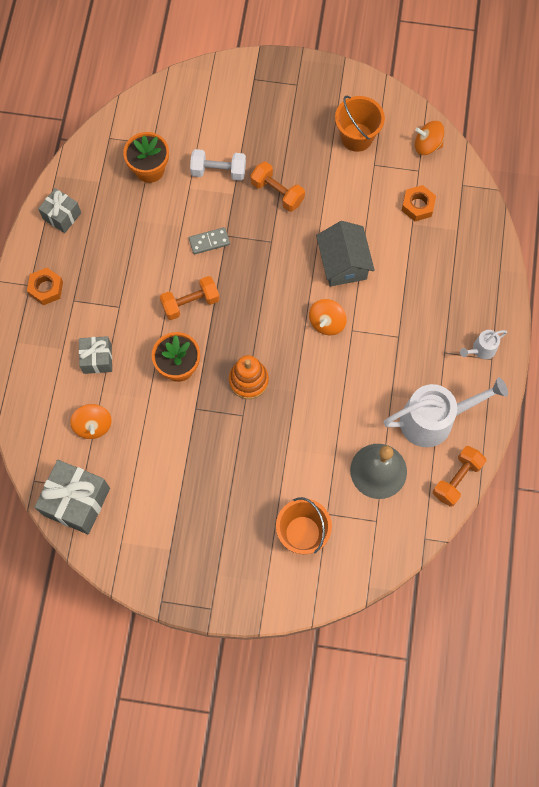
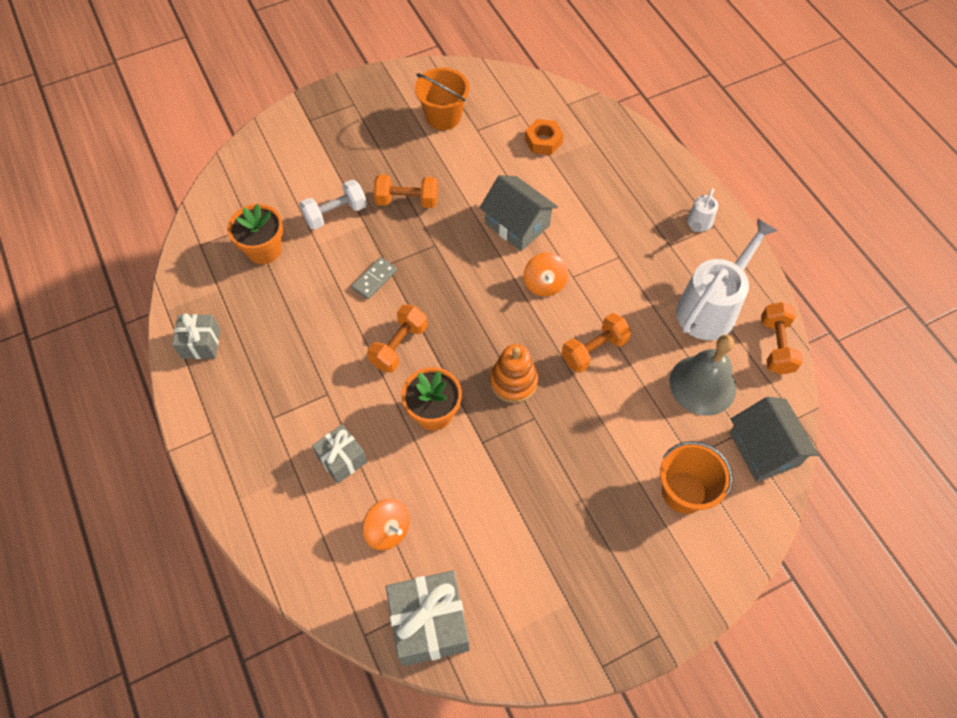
camera: 35 degrees left, 10 degrees down
orange nut [27,268,63,305] -> none
orange spinning top [415,121,444,155] -> none
none -> orange dumbbell [561,313,631,373]
none -> grey house [729,397,819,482]

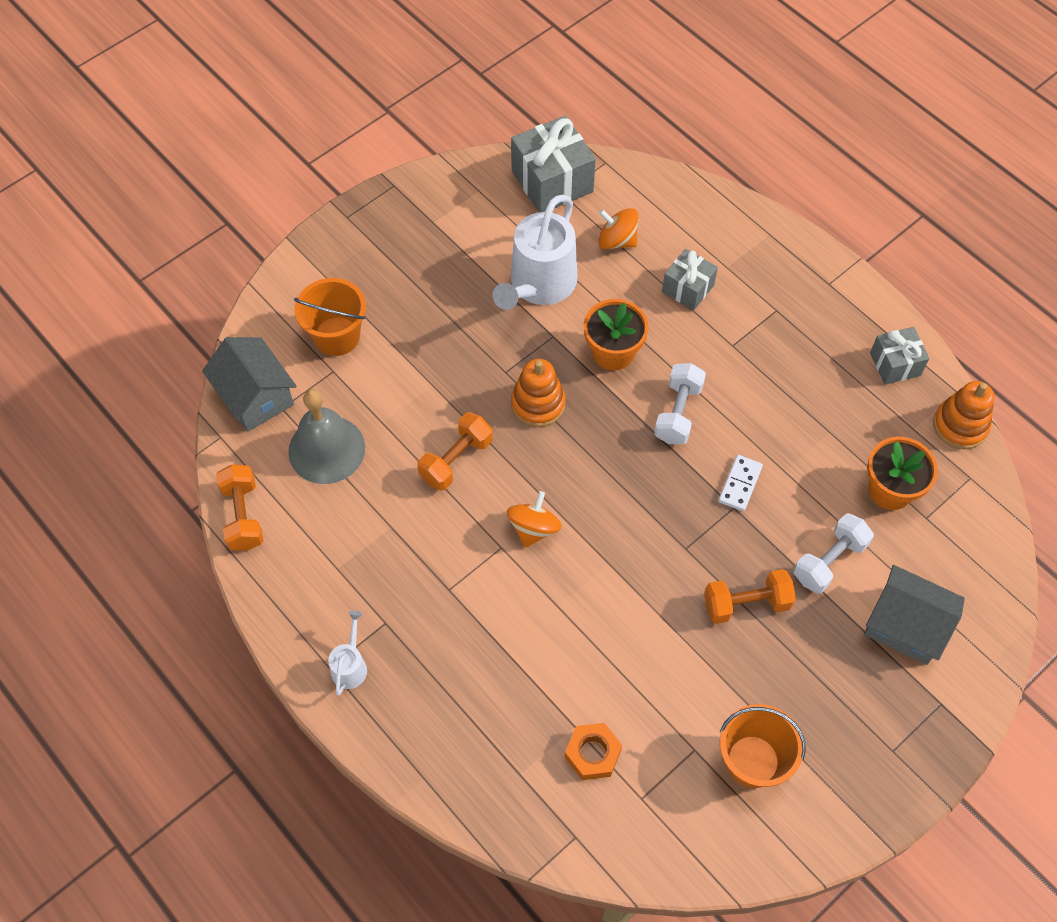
camera: 165 degrees right, 0 degrees up
grey domino [351,257,397,299] -> white domino [718,455,763,511]
orange dumbbell [367,304,427,373] -> white dumbbell [654,363,706,444]
grey house [479,175,558,251] -> grey house moved to [864,565,965,665]
orange spinning top [524,252,569,296] -> orange spinning top turned 45 degrees clockwise [507,491,562,548]
white watering can [676,219,778,340] -> white watering can moved to [493,195,578,310]
none -> orange stacking toy [933,381,994,449]

